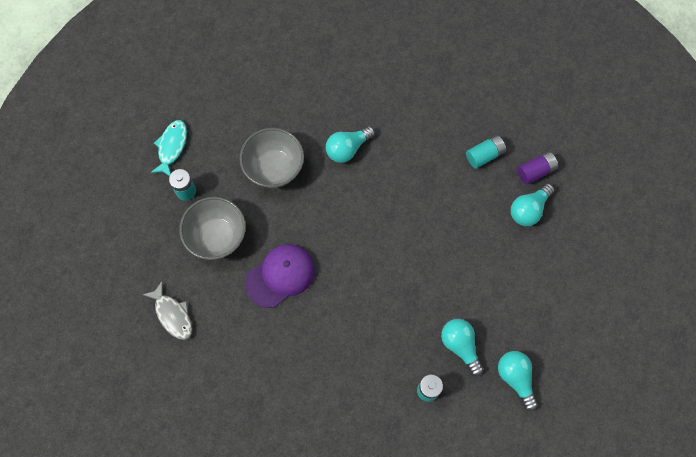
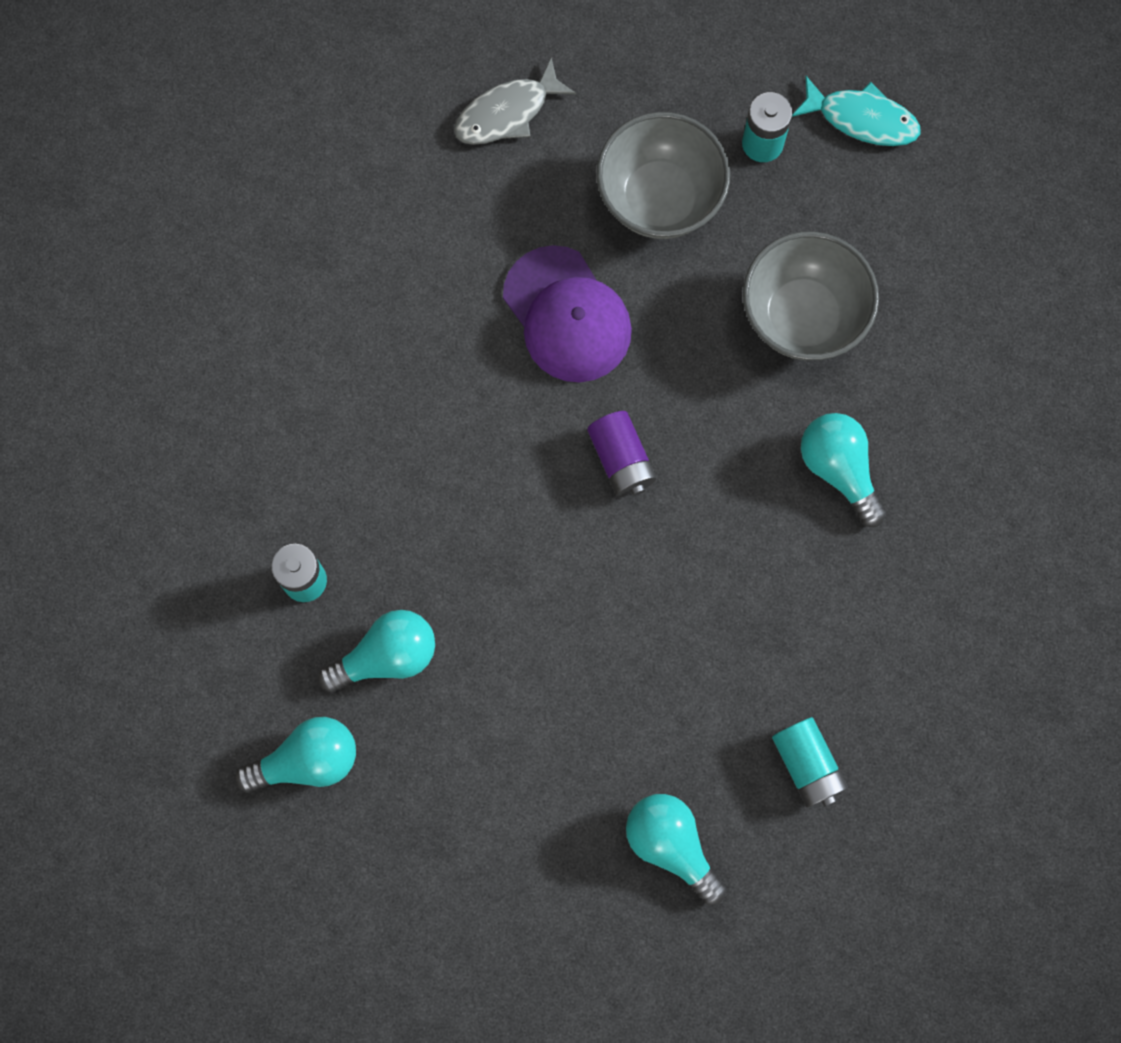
camera: 95 degrees right, 5 degrees up
purple battery [517,151,558,185] -> purple battery moved to [587,411,657,497]

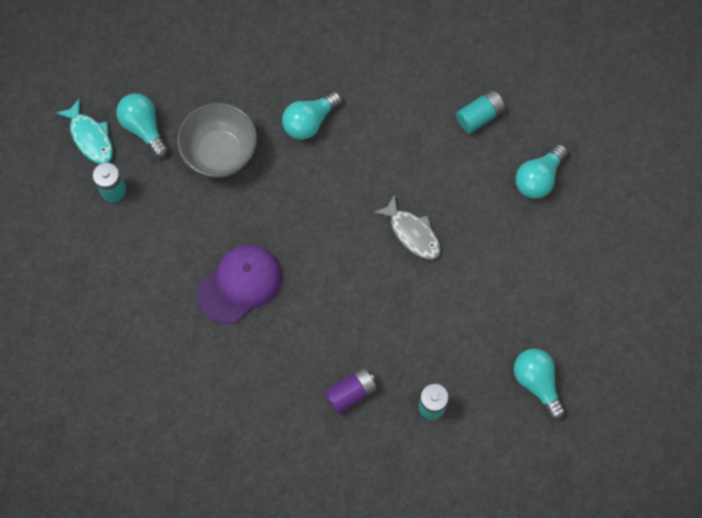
camera: 100 degrees left, 5 degrees down
turquoise light bulb [318,610,435,693] -> turquoise light bulb moved to [116,93,168,158]
grey fish [454,58,576,145] -> grey fish moved to [373,195,440,260]
purple battery [587,411,657,497] -> purple battery moved to [324,367,377,414]
grey bowl [596,112,730,239] -> none
turquoise fish [792,76,920,146] -> turquoise fish turned 135 degrees clockwise [56,98,113,164]

